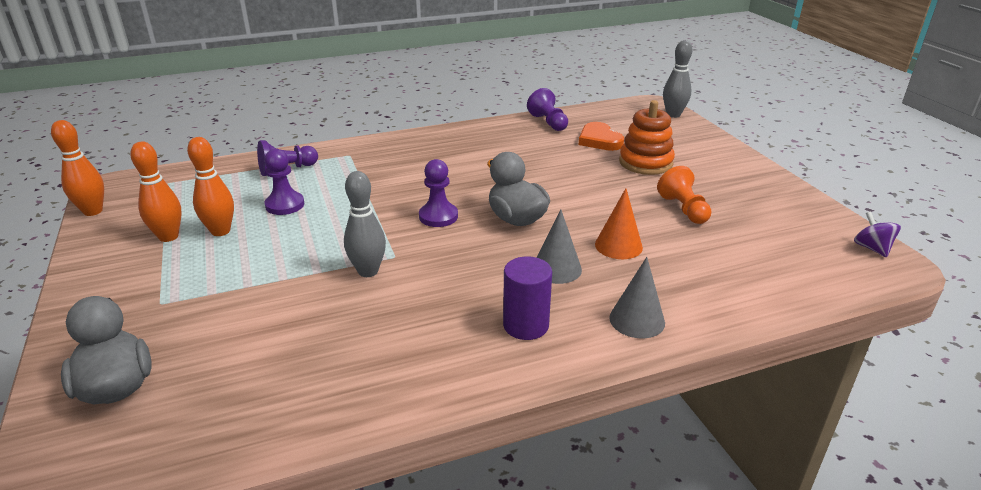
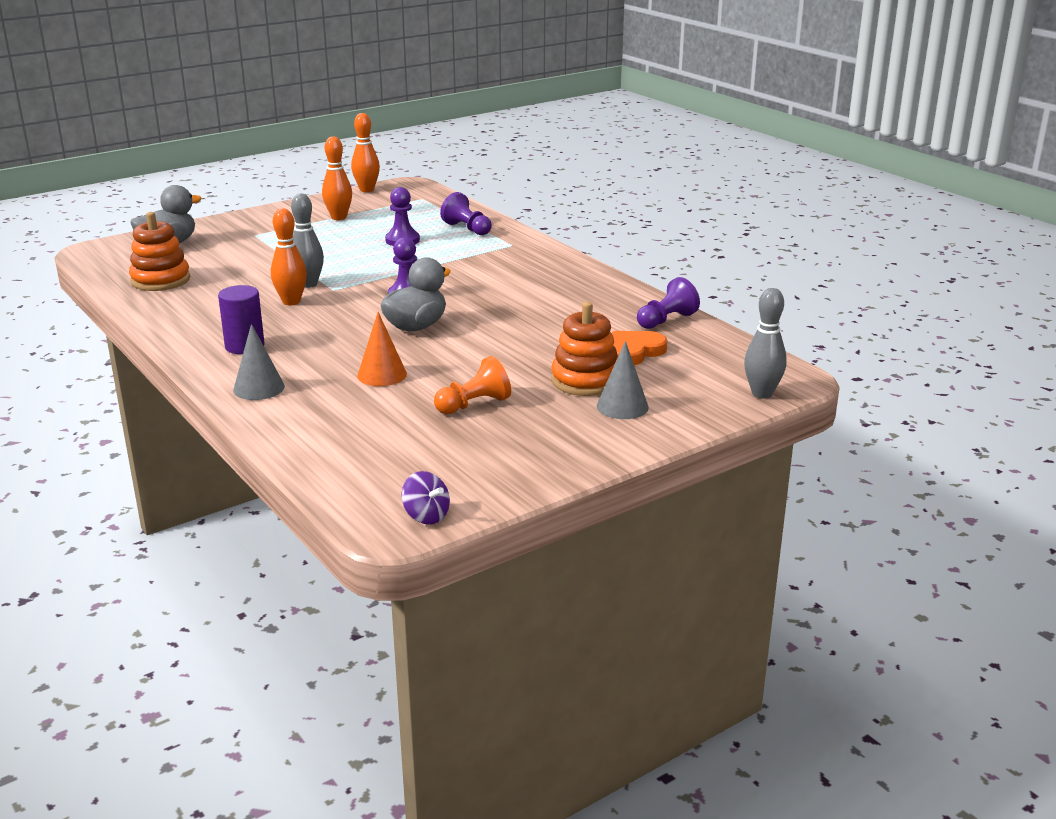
camera: 75 degrees right, 5 degrees down
orange bowling pin [187,137,234,236] -> orange bowling pin moved to [271,209,307,305]
grey cone [536,209,582,284] -> grey cone moved to [597,341,649,419]
purple spinning top [854,212,901,257] -> purple spinning top turned 75 degrees clockwise [402,471,450,524]
none -> orange stacking toy [129,212,190,291]

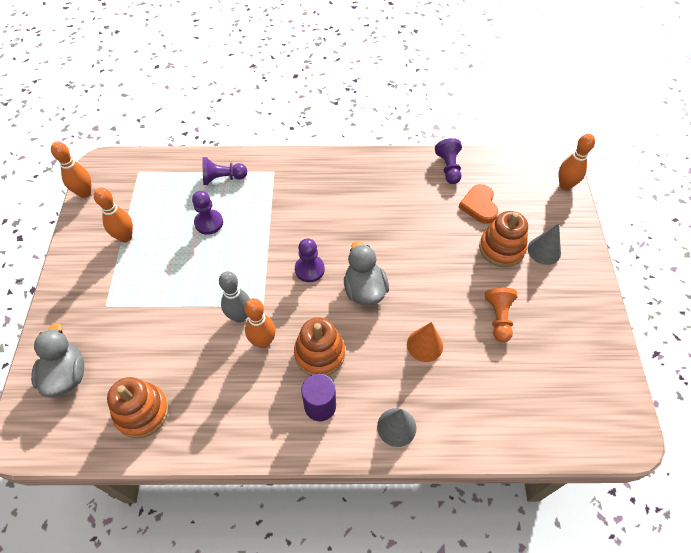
camera: 55 degrees left, 30 degrees up
purple spinning top [402,471,450,524] -> none
grey bowling pin [744,288,787,399] -> orange bowling pin [559,134,595,190]
none -> orange stacking toy [294,317,345,376]

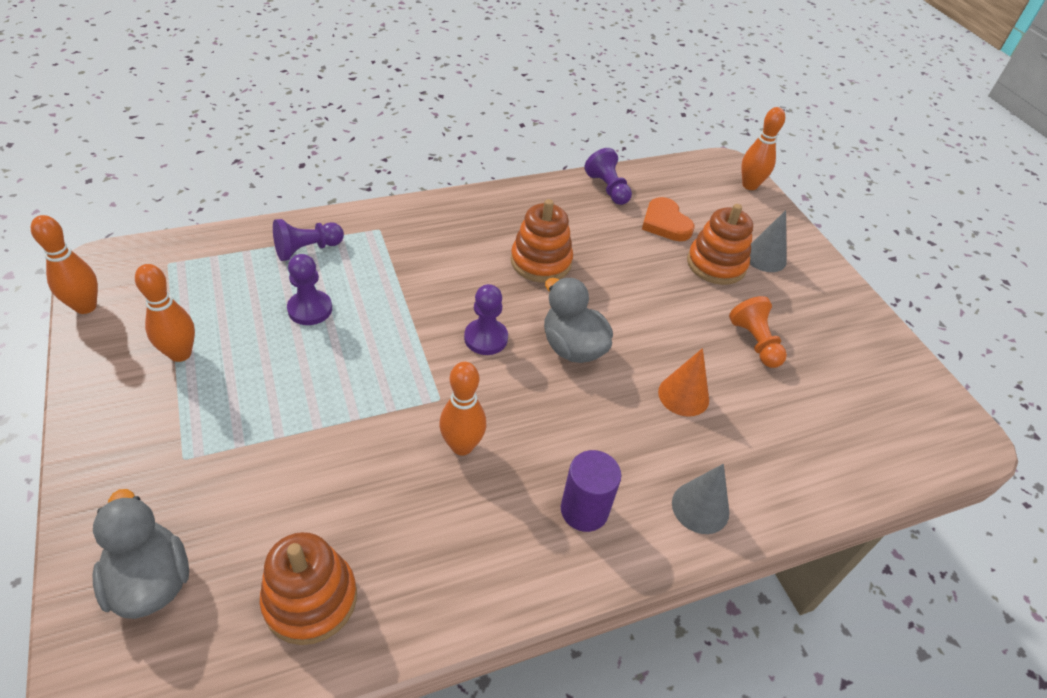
camera: 25 degrees left, 10 degrees down
grey bowling pin [219,271,250,323] -> none
orange stacking toy [294,317,345,376] -> orange stacking toy moved to [511,199,573,283]

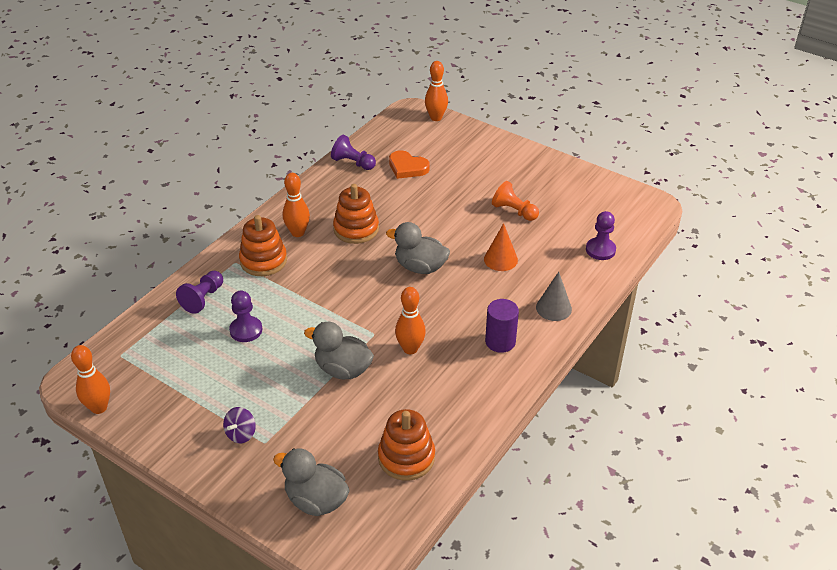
camera: 30 degrees left, 5 degrees down
orange bowling pin [135,264,195,362] -> orange bowling pin moved to [283,173,310,237]
purple pawn [464,284,508,355] -> purple pawn moved to [586,211,616,260]
orange stacking toy [687,204,753,285] -> orange stacking toy moved to [239,215,287,276]
grey cone [750,210,787,272] -> none
none -> purple spinning top [223,407,256,443]
none -> grey duck [304,322,374,379]

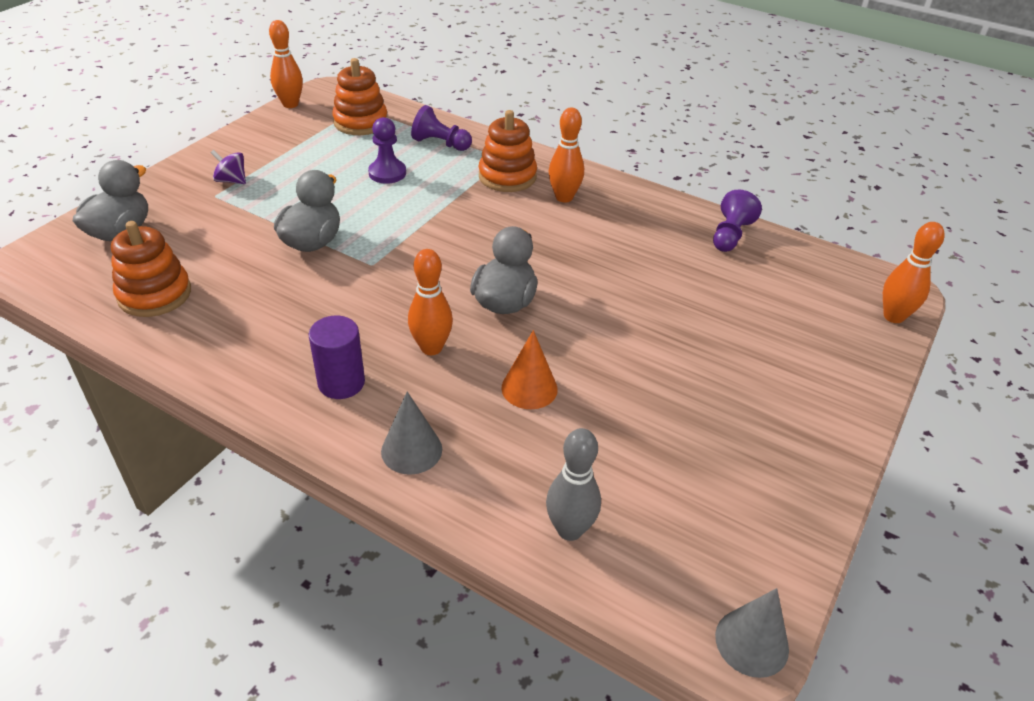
camera: 85 degrees right, 0 degrees up
orange stacking toy [333,184,379,244] -> orange stacking toy moved to [332,58,387,135]
orange heart [389,150,430,179] -> none
orange bowling pin [395,287,426,354] -> orange bowling pin moved to [408,249,453,355]
orange pawn [492,181,539,221] -> none
purple pawn [586,211,616,260] -> grey bowling pin [546,428,601,541]
none -> grey cone [715,588,789,678]

